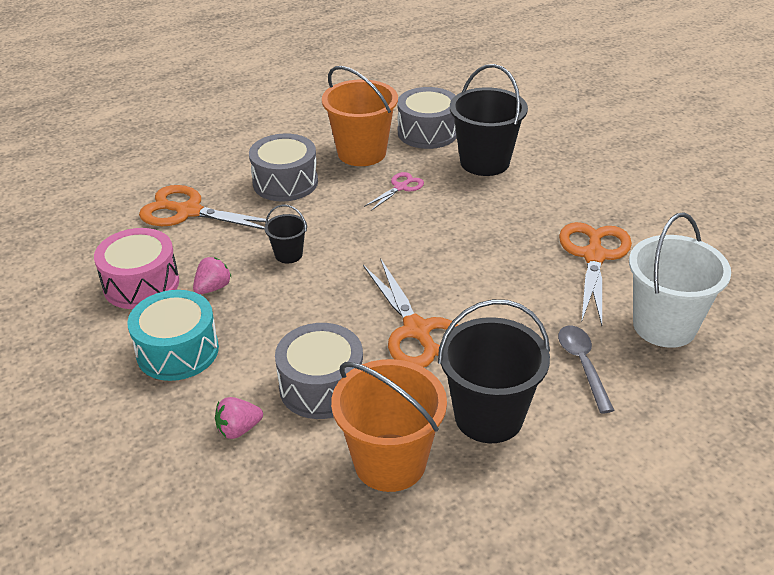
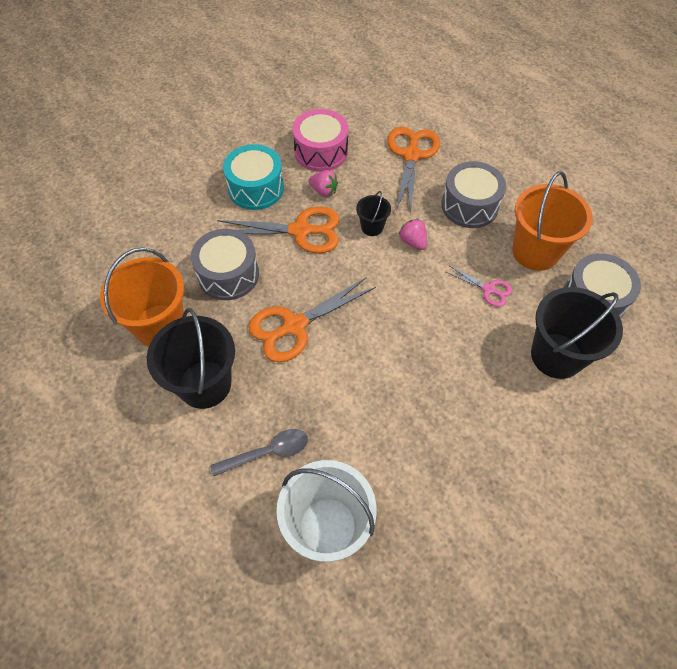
camera: 80 degrees right, 20 degrees up
pink strawberry [215,397,263,439] -> pink strawberry moved to [399,219,427,250]
orange scissors [559,222,632,326] -> orange scissors moved to [217,206,340,253]

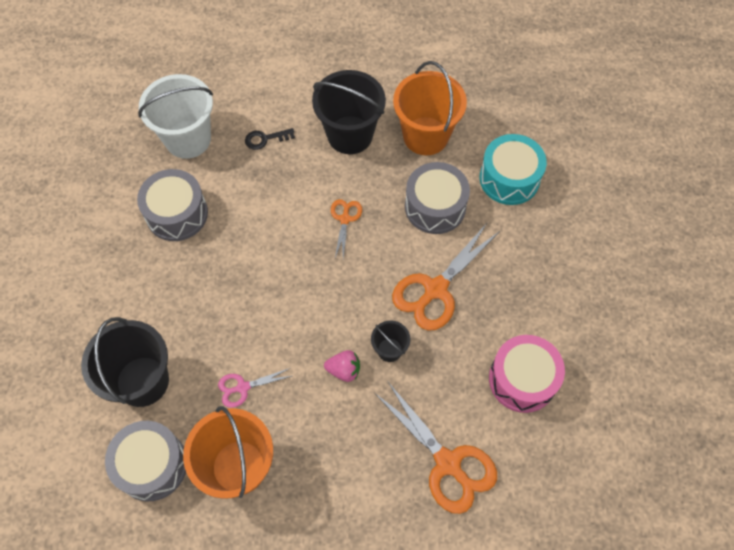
camera: 130 degrees right, 5 degrees up
grey spoon [210,429,308,477] -> black key [245,128,295,150]
turquoise drum [223,144,284,210] -> turquoise drum moved to [480,134,547,205]
orange scissors [248,277,376,362] -> orange scissors [331,199,362,259], size x0.52
pink strawberry [308,170,338,197] -> none
grey drum [441,161,506,228] -> grey drum moved to [137,169,208,241]

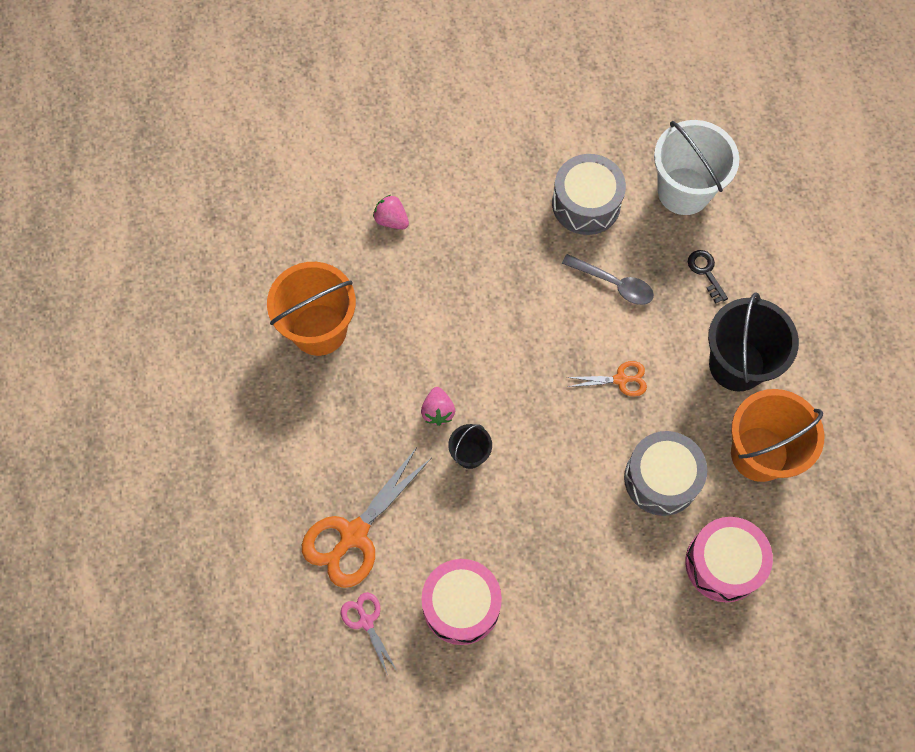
camera: 80 degrees right, 5 degrees up
black bucket [81,317,169,407] -> pink strawberry [373,195,409,229]
grey drum [105,421,186,501] -> none
pink scissors [218,368,292,408] -> pink scissors moved to [341,592,397,675]
orange scissors [392,223,500,331] -> none
turquoise drum [480,134,547,205] -> pink drum [685,517,773,602]
none -> grey spoon [562,254,654,305]

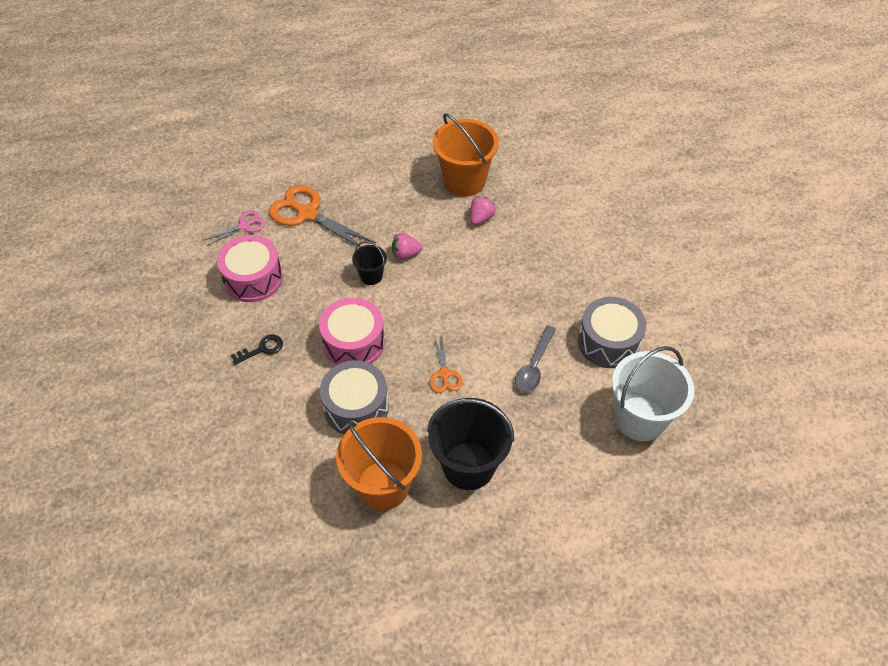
camera: 85 degrees right, 15 degrees down
pink strawberry [373,195,409,229] -> pink strawberry moved to [470,196,496,225]
pink drum [685,517,773,602] -> pink drum moved to [319,297,385,365]
black key [688,250,728,304] -> black key moved to [231,334,283,365]

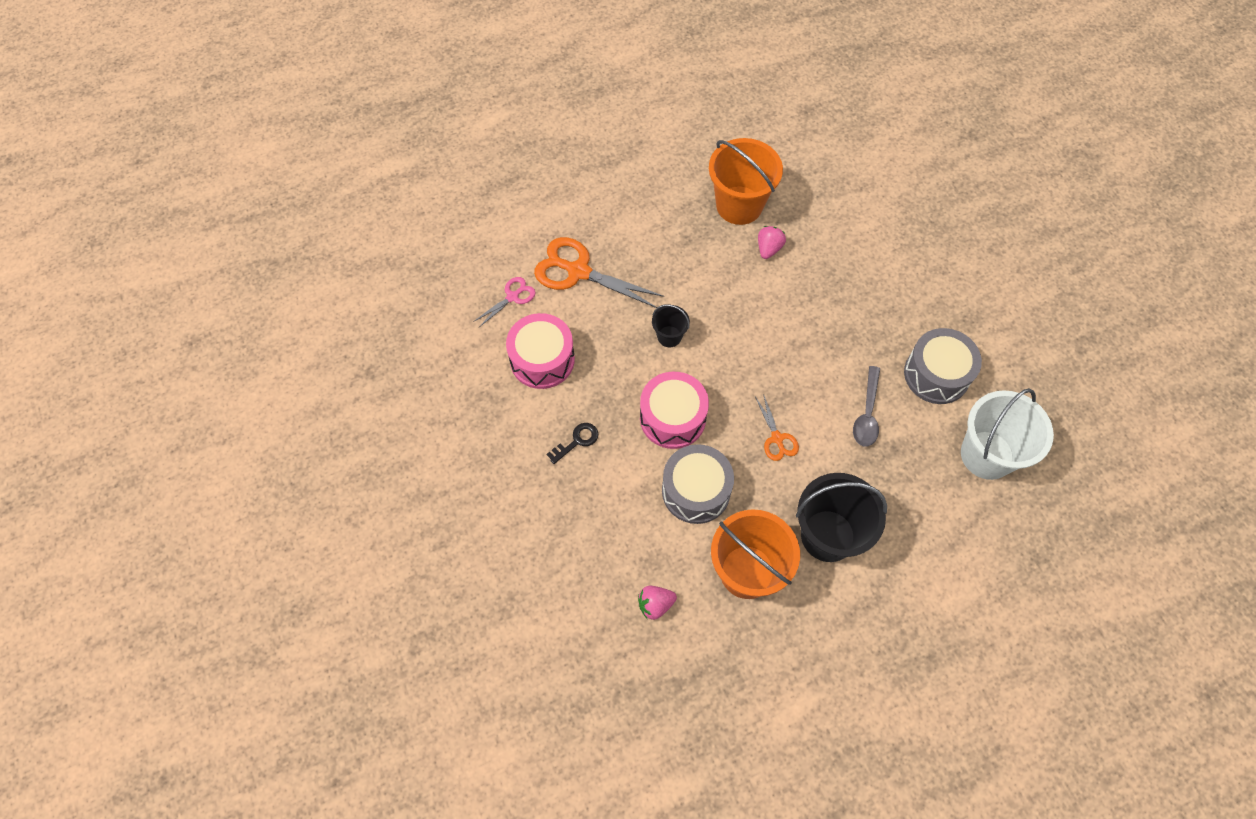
camera: 10 degrees left, 10 degrees up
pink strawberry [392,233,423,260] -> pink strawberry moved to [638,586,677,620]

